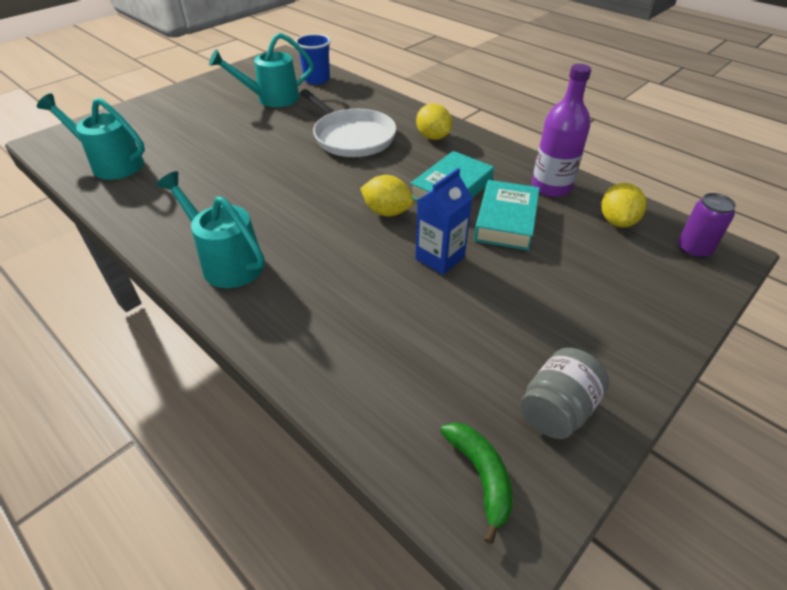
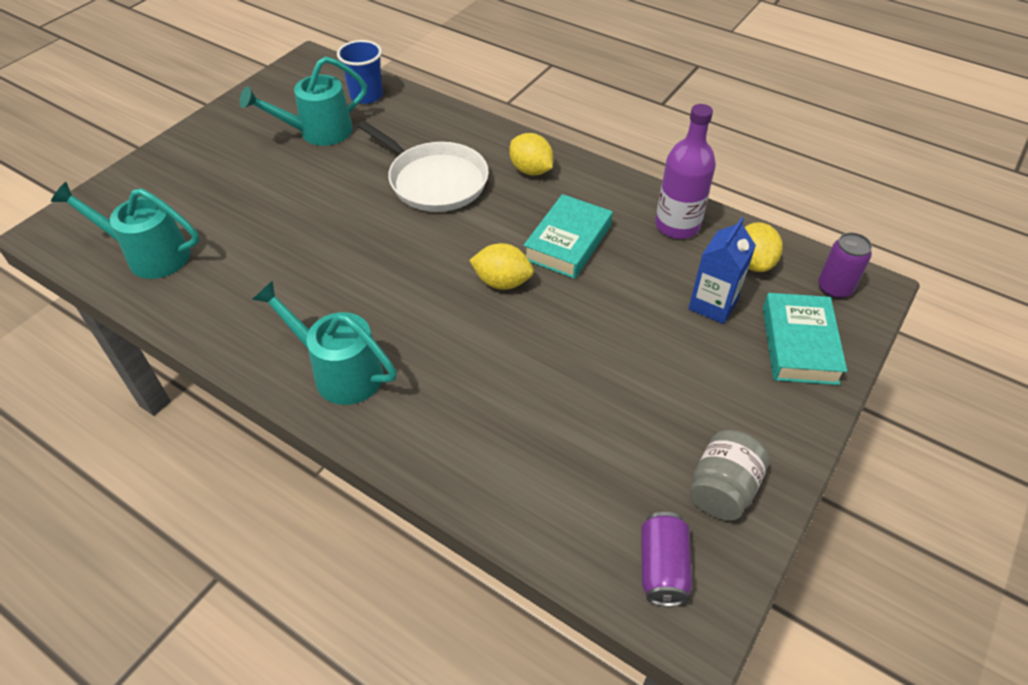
camera: 10 degrees left, 5 degrees up
blue carton [415,168,472,275] -> blue carton moved to [688,217,756,324]
green banana [440,422,513,544] -> purple can [641,512,692,607]
turquoise book [474,180,540,251] -> turquoise book moved to [763,293,847,385]

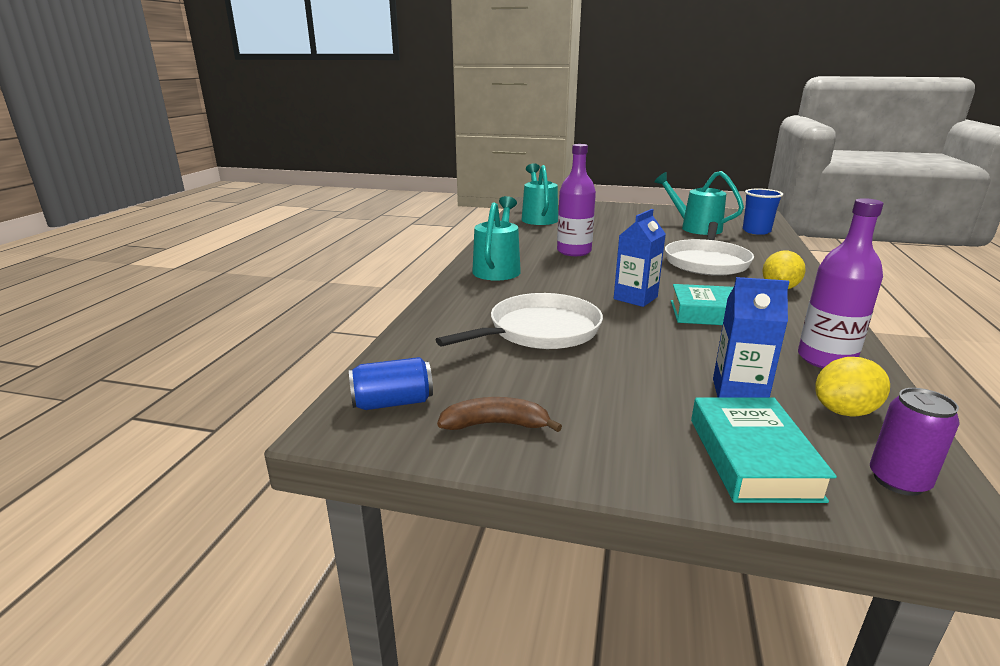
camera: 70 degrees right, 25 degrees down
yellow lemon [469,243,534,290] -> blue carton [614,209,666,307]
purple can [641,512,692,607] -> blue can [349,357,433,410]
grey jar [690,430,769,521] -> brown banana [437,397,562,432]
turquoise book [763,293,847,385] -> turquoise book turned 75 degrees counterclockwise [691,397,837,503]
none -> white pan [436,293,603,349]
none -> purple bottle [557,144,596,256]

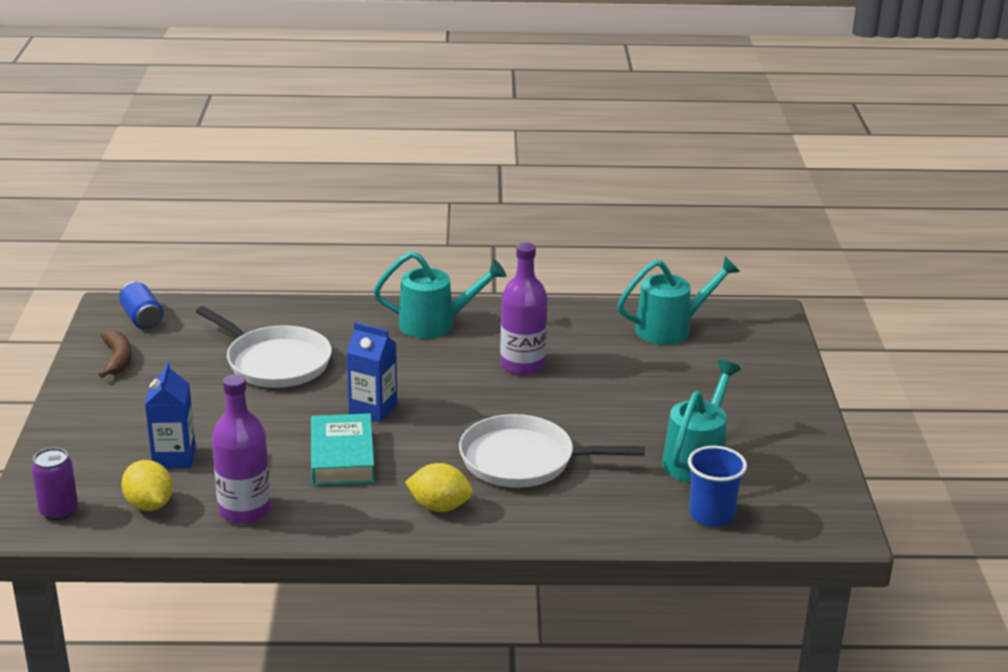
camera: 75 degrees right, 5 degrees up
turquoise book [691,397,837,503] -> none

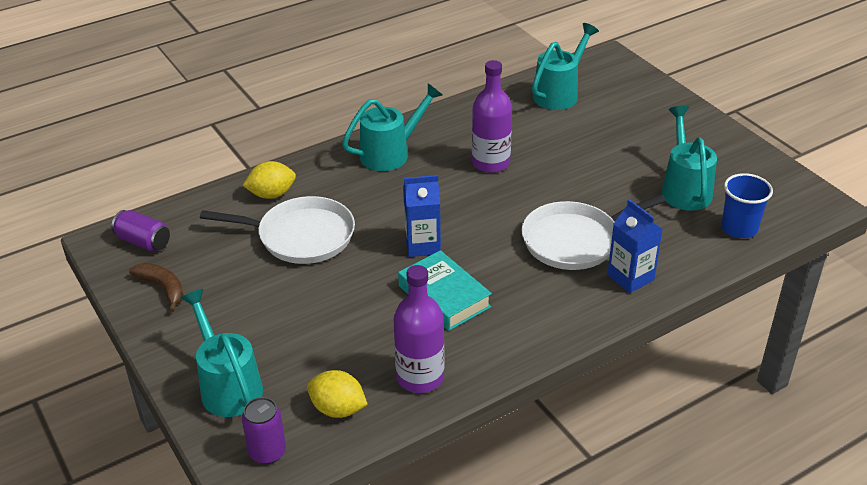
camera: 30 degrees left, 10 degrees up
blue can [119,282,164,329] -> purple can [111,210,170,252]
blue carton [145,362,196,469] -> blue carton moved to [607,199,663,293]
yellow lemon [405,463,473,512] -> yellow lemon moved to [242,161,296,199]
none -> turquoise watering can [181,289,263,417]

